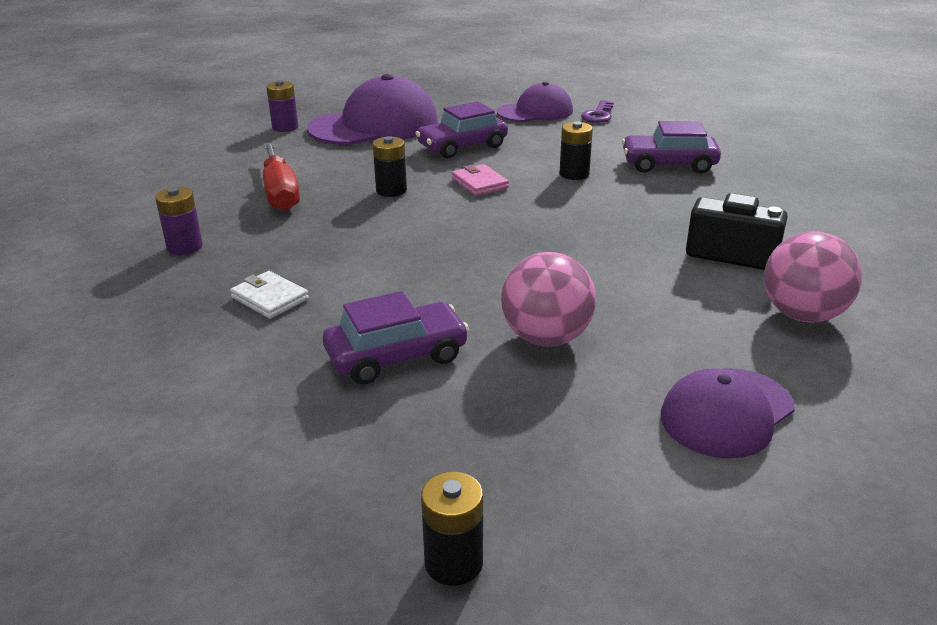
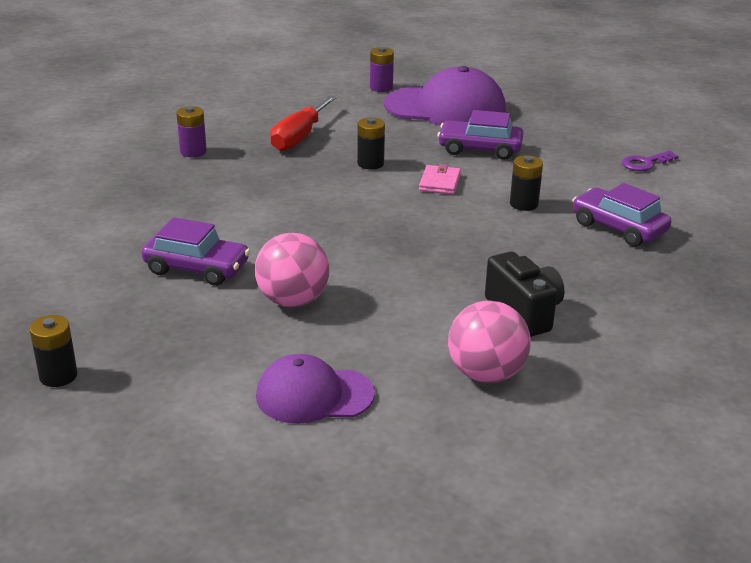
camera: 40 degrees right, 0 degrees up
white wallet [230,271,309,319] -> none
purple cap [497,81,573,122] -> none

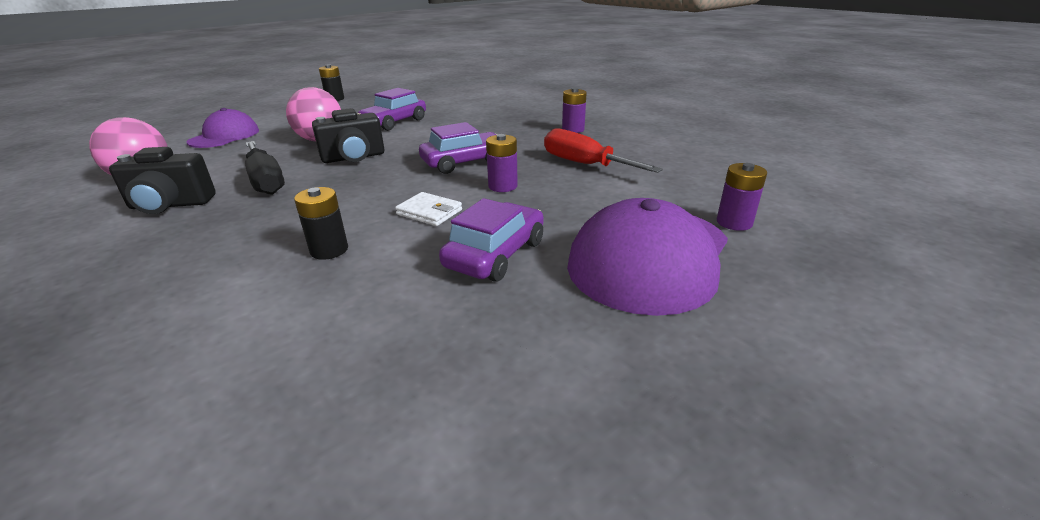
camera: 110 degrees right, 0 degrees up
black battery [357,117,385,169] -> purple battery [486,134,518,192]
pink wallet [419,164,461,194] -> white wallet [395,192,462,226]
purple car [572,183,671,247] -> purple car moved to [419,122,497,174]
purple key [622,151,679,171] -> none
none -> black screwdriver [245,141,285,195]
none -> black camera [312,108,385,163]

